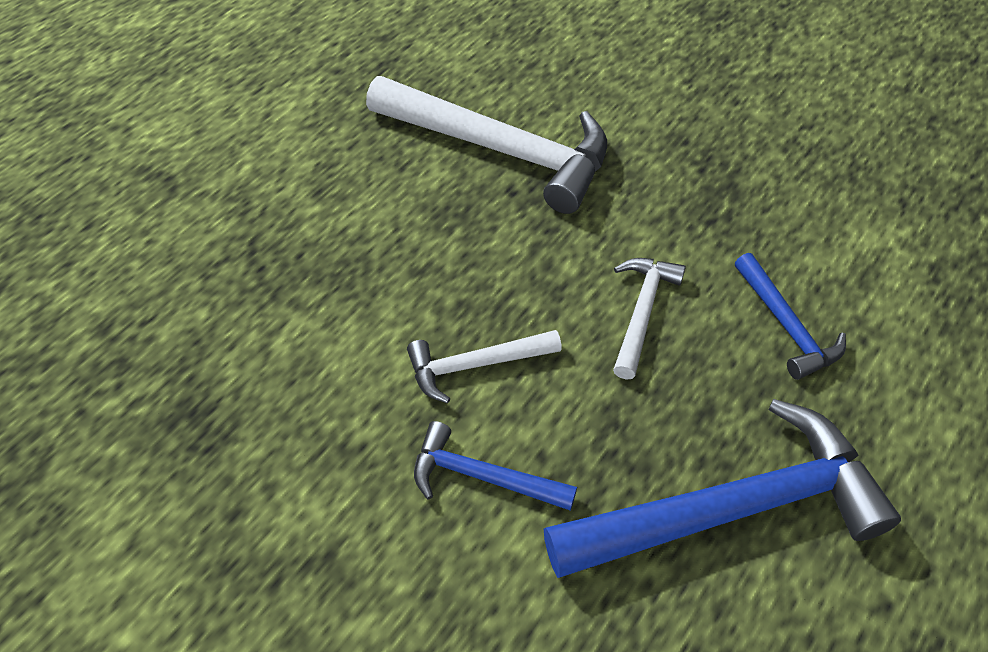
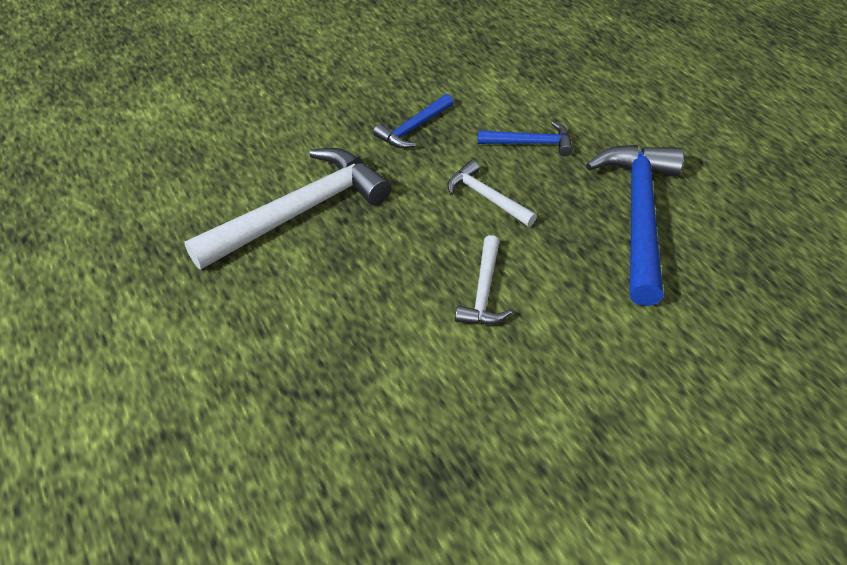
camera: 65 degrees left, 5 degrees down
blue hammer [414,421,577,511] -> blue hammer moved to [373,94,454,148]

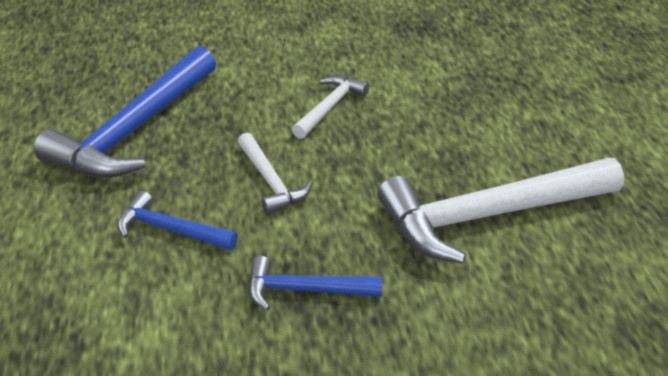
camera: 160 degrees left, 10 degrees down
blue hammer [373,94,454,148] -> blue hammer turned 150 degrees counterclockwise [249,256,382,311]

